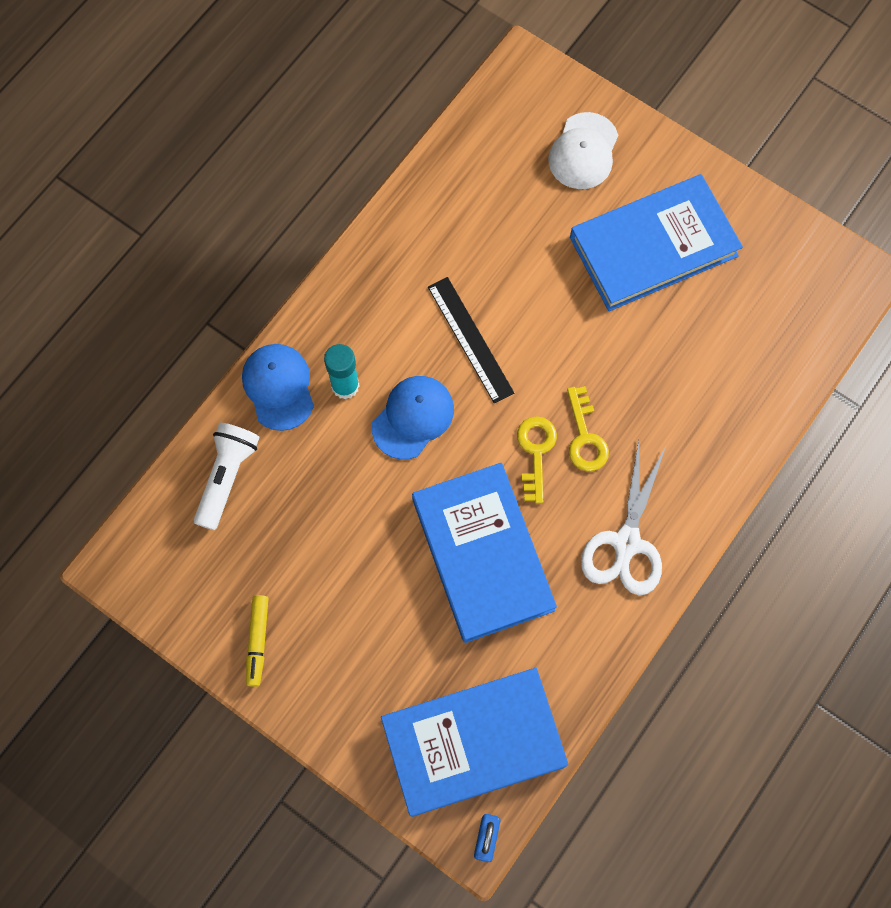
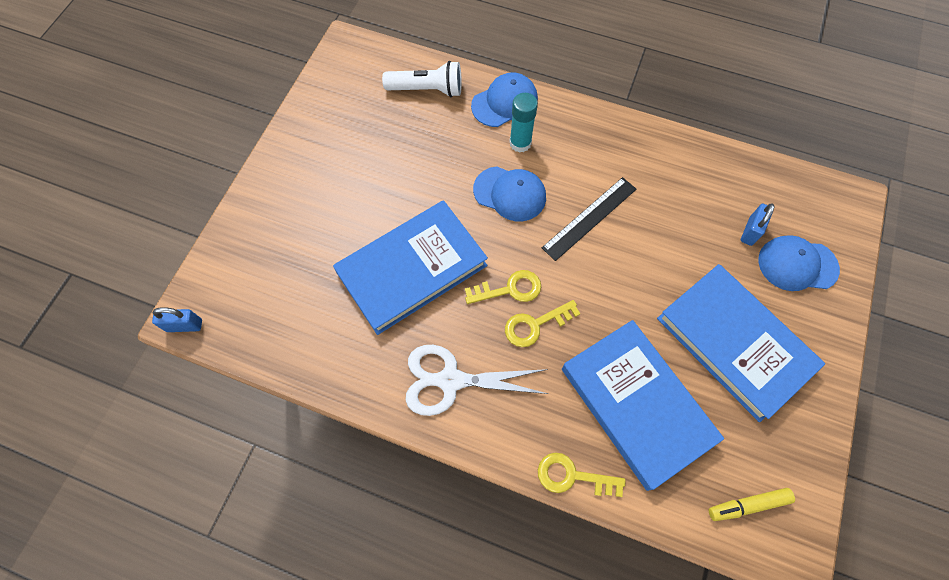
camera: 75 degrees right, 5 degrees down
yellow marker [246,595,269,687] -> yellow marker moved to [709,488,795,521]
blue book [381,668,568,817] -> blue book moved to [562,320,724,491]
white cap [548,112,618,189] -> blue cap [758,235,840,291]
none -> yellow key [538,452,626,497]
none -> blue padlock [741,204,774,246]

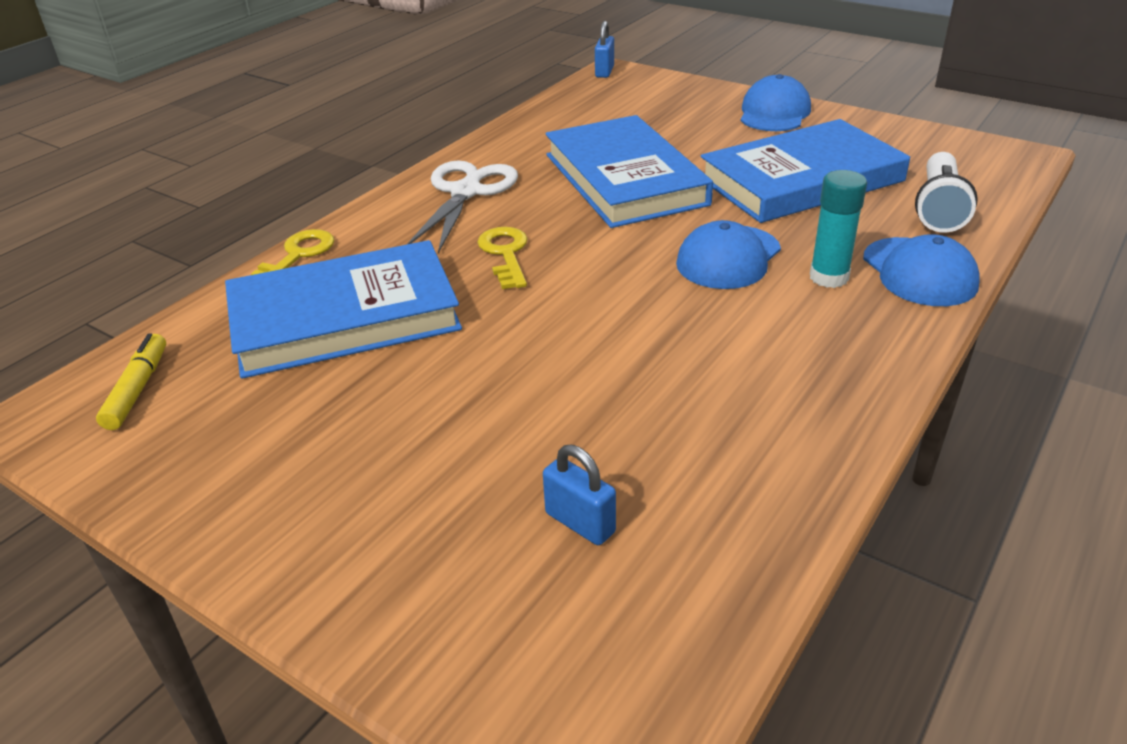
camera: 105 degrees right, 30 degrees down
yellow key [465,270,541,304] -> none
black ruler [542,177,636,261] -> none
blue book [657,264,825,422] -> blue book moved to [701,119,910,223]
blue cap [758,235,840,291] -> blue cap moved to [741,74,811,131]

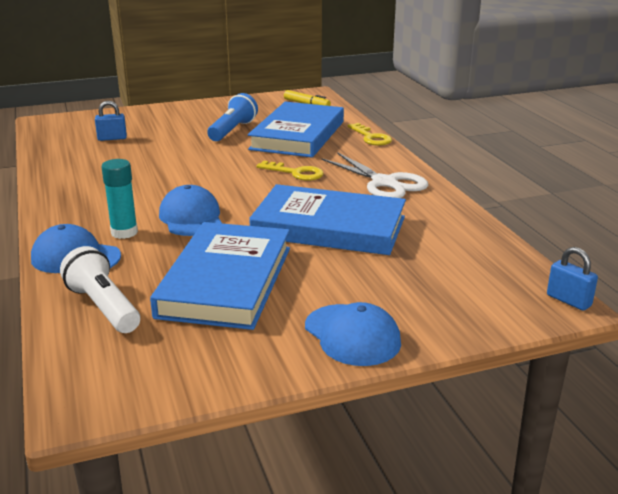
camera: 125 degrees right, 10 degrees down
none -> blue flashlight [207,93,258,141]

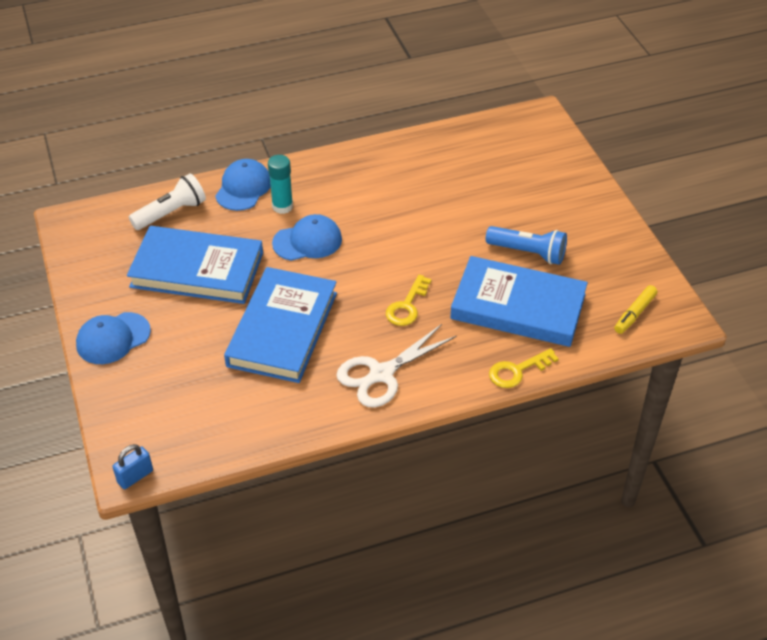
camera: 90 degrees right, 20 degrees up
blue padlock [95,101,127,141] -> none

